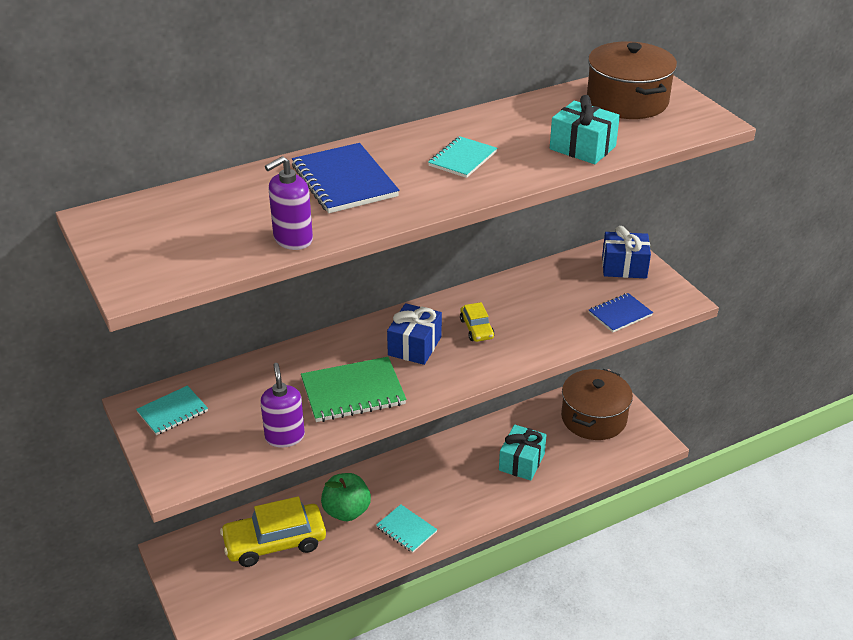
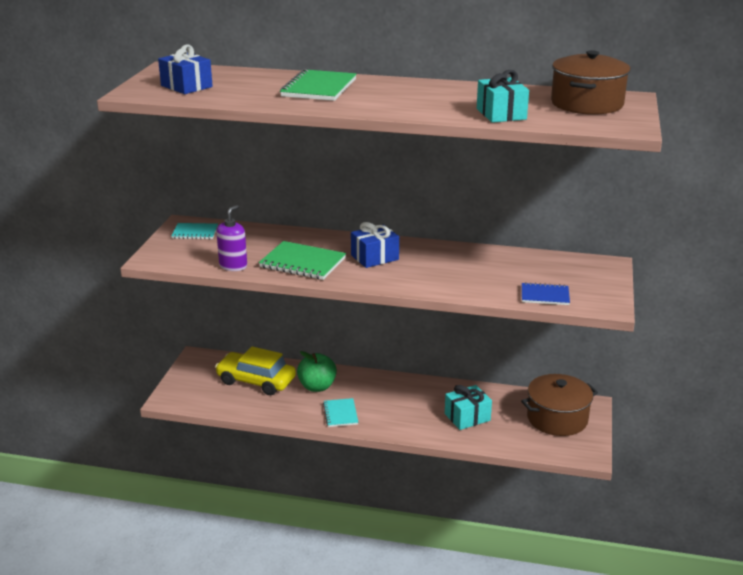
camera: 40 degrees right, 10 degrees down
purple soap dispenser [265,156,313,250] -> none
blue notebook [292,143,399,213] -> green notebook [280,69,356,101]
turquoise notebook [428,136,497,178] -> none
yellow car [460,302,495,342] -> none
blue gift [602,226,651,278] -> blue gift moved to [158,44,213,94]

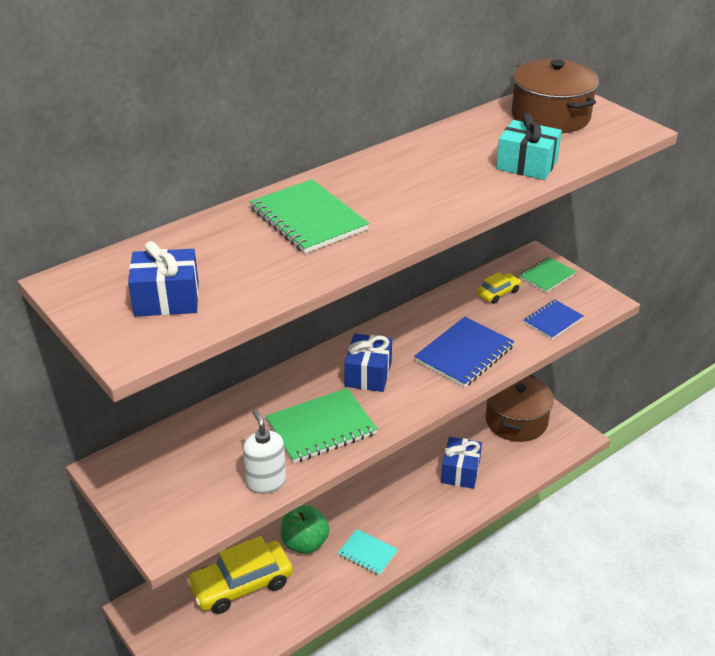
camera: 50 degrees left, 10 degrees up
turquoise notebook [171,223,218,240] -> none
purple soap dispenser [216,205,247,271] -> white soap dispenser [243,410,286,494]
turquoise gift [445,385,492,430] -> blue gift [441,437,482,489]
none -> blue notebook [414,317,515,388]
none -> yellow car [476,272,521,304]
none -> green notebook [519,257,576,293]

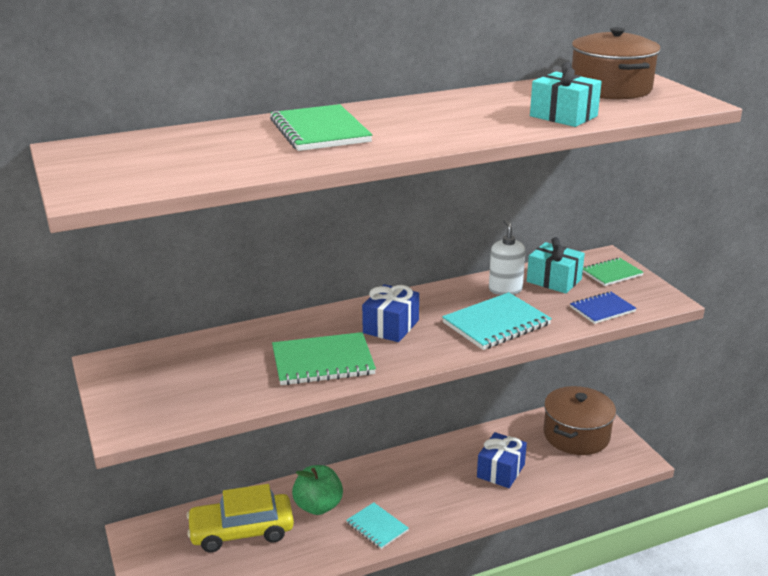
camera: 15 degrees right, 10 degrees down
blue gift [128,241,199,317] -> none
white soap dispenser [243,410,286,494] -> white soap dispenser moved to [489,219,526,295]
blue notebook [414,317,515,388] -> turquoise notebook [442,292,552,350]
yellow car [476,272,521,304] -> turquoise gift [527,237,585,294]

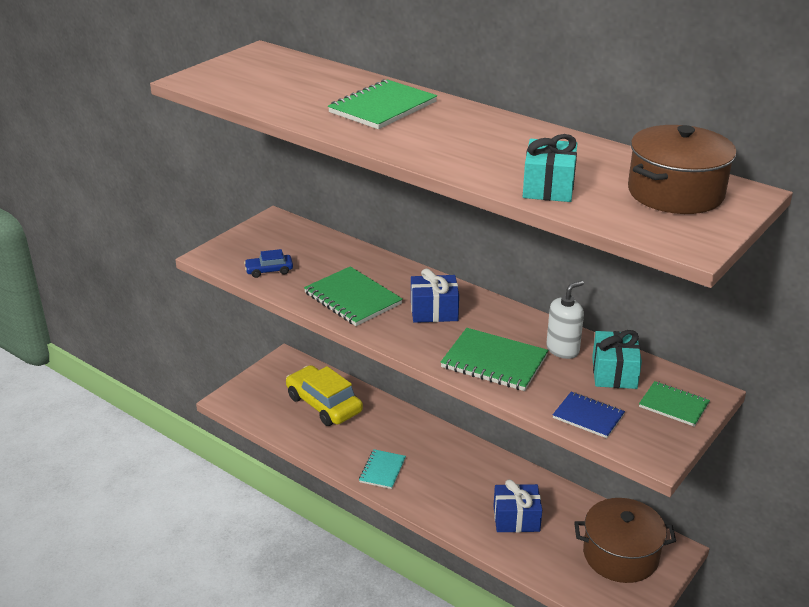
camera: 60 degrees right, 5 degrees up
green apple [292,465,343,515] -> none
turquoise notebook [442,292,552,350] -> green notebook [440,328,548,391]
none -> blue car [244,249,293,278]

